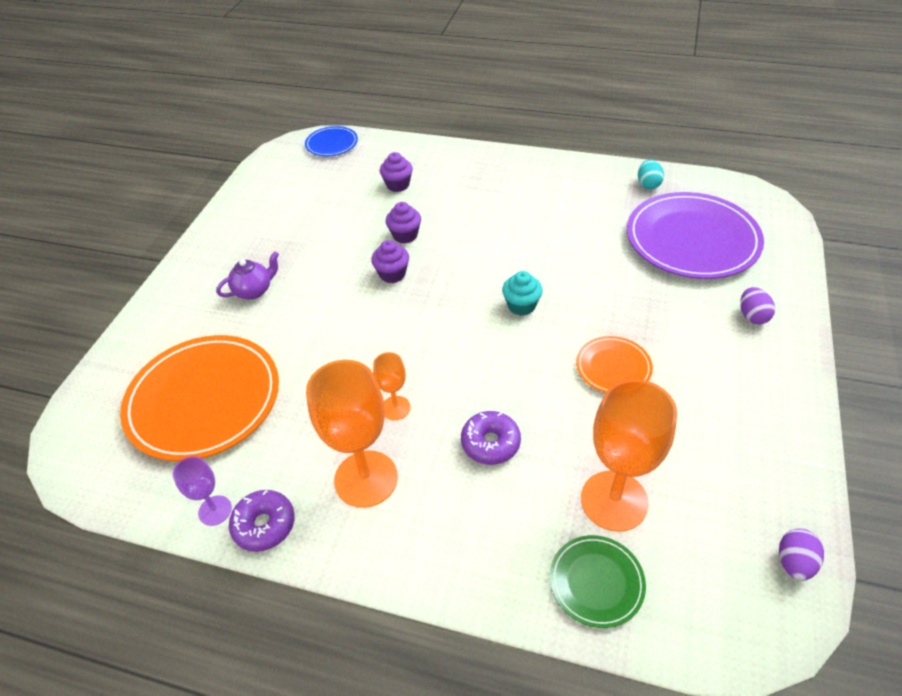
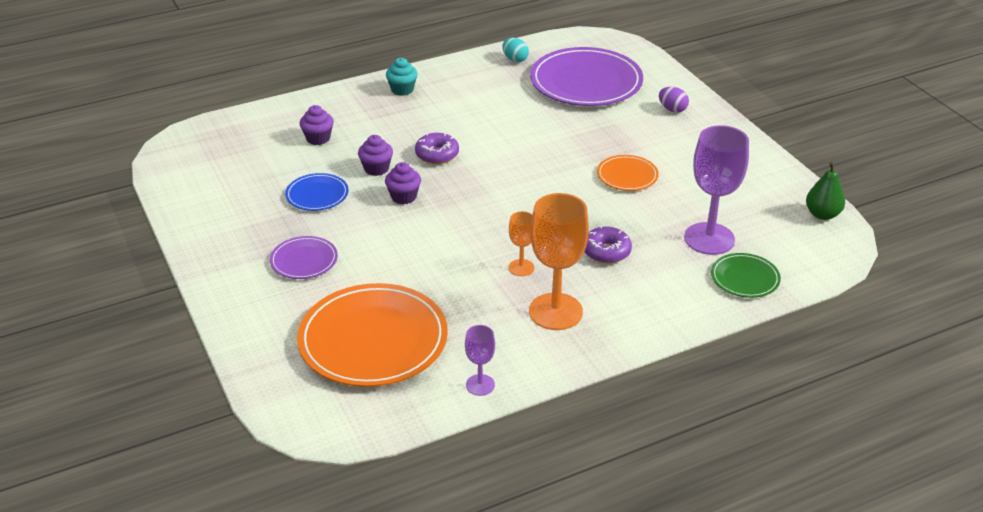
camera: 45 degrees left, 10 degrees down
purple teapot [216,252,279,300] -> purple plate [270,236,338,279]
purple donut [229,490,295,552] -> purple donut moved to [415,133,459,164]
blue plate [305,126,358,156] -> blue plate moved to [285,173,349,211]
turquoise cupcake [502,271,543,316] -> turquoise cupcake moved to [386,58,418,96]
orange goblet [581,379,677,532] -> purple goblet [684,125,749,255]
purple egg [779,529,824,581] -> green pear [806,162,845,220]

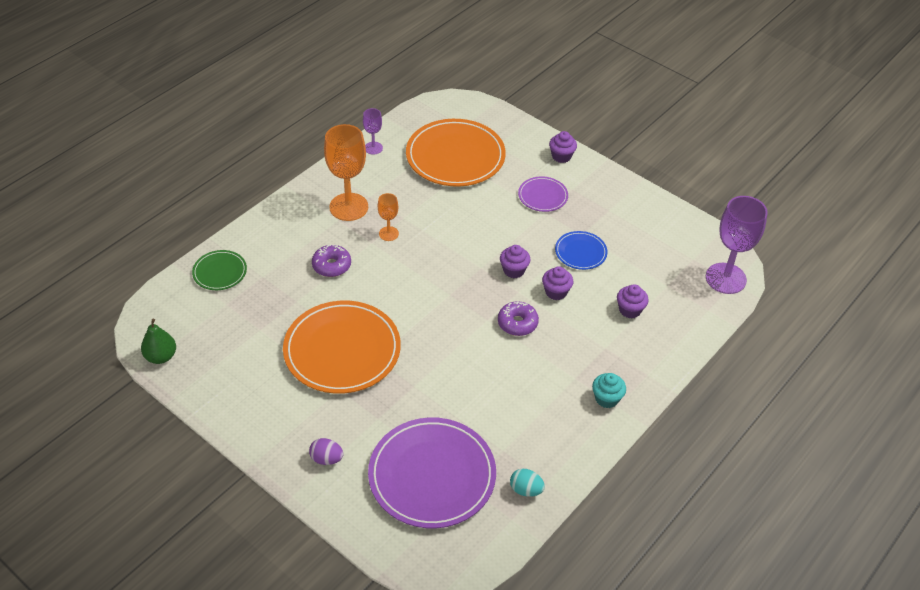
camera: 155 degrees right, 10 degrees up
orange plate [597,155,659,191] -> orange plate [283,301,401,394], size x2.05
purple goblet [684,125,749,255] -> purple goblet moved to [706,196,768,294]
none -> purple cupcake [549,131,577,163]

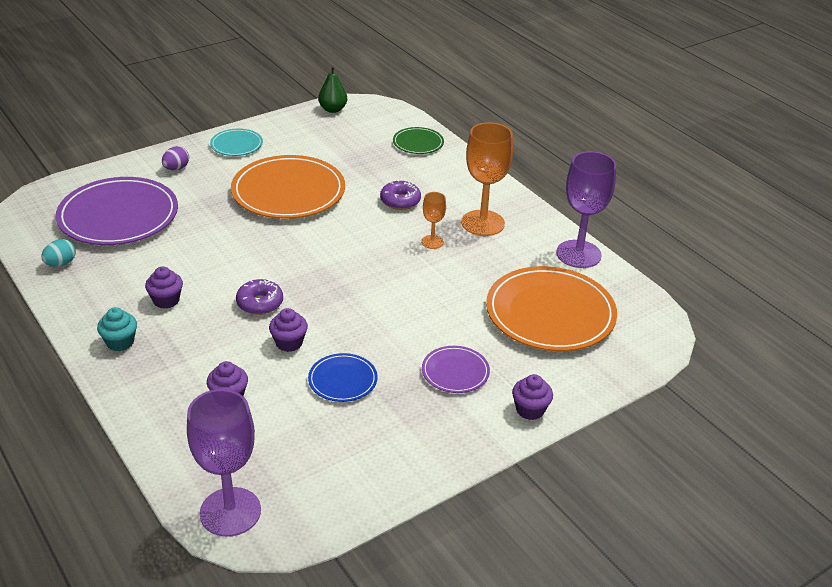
camera: 105 degrees right, 10 degrees down
purple goblet [363,108,383,155] -> purple goblet [556,151,616,268], size x1.99
purple cupcake [500,245,531,278] -> purple cupcake moved to [145,266,183,309]
none -> turquoise plate [210,129,263,156]

